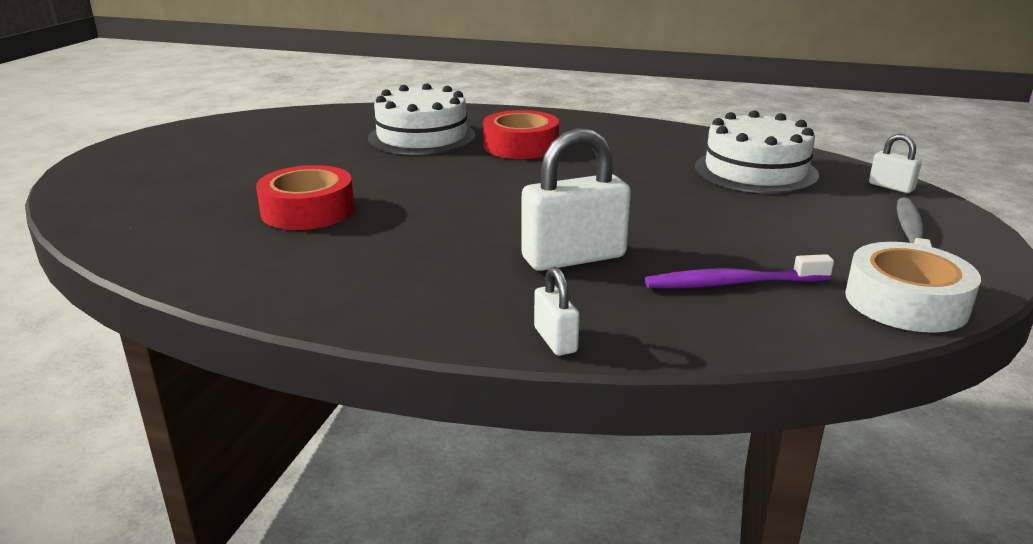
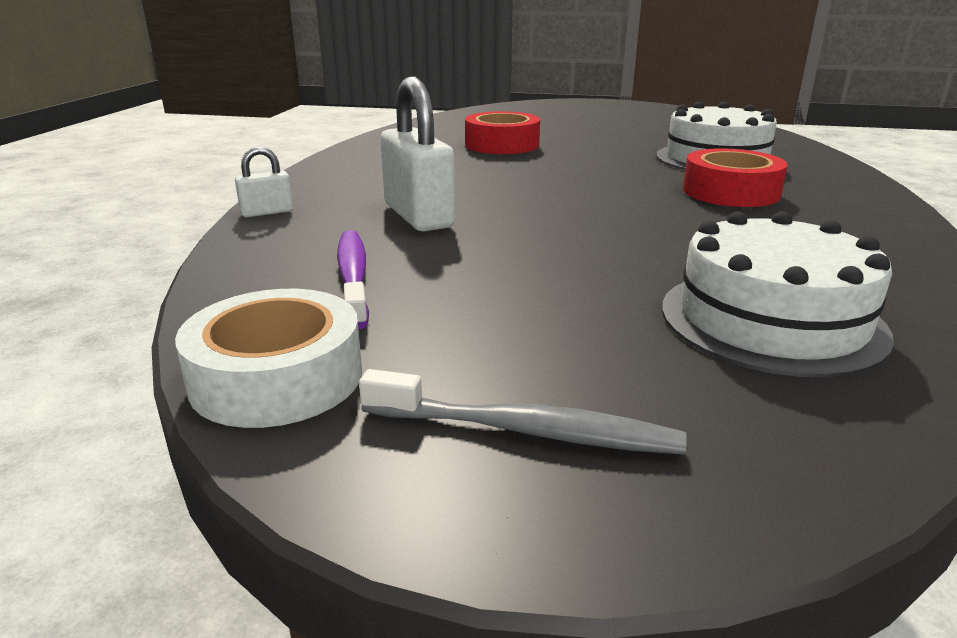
camera: 85 degrees right, 0 degrees up
white padlock [869,134,922,193] -> none

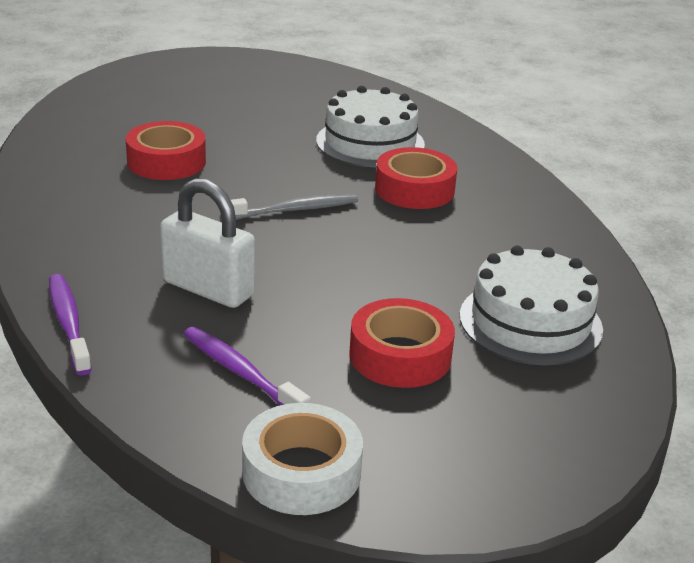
camera: 35 degrees left, 5 degrees up
white padlock [235,147,293,217] -> purple toothbrush [49,274,92,375]
grey toothbrush [359,369,687,455] -> grey toothbrush moved to [219,194,358,220]
none -> red tape [349,298,455,388]

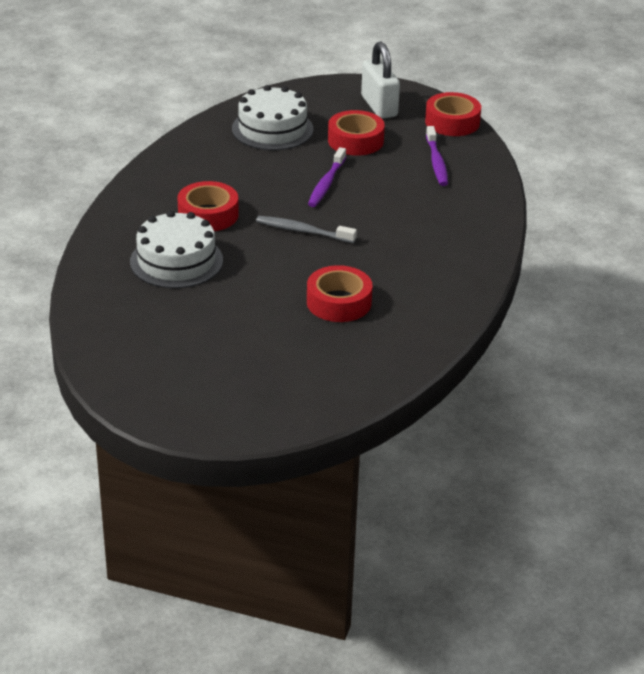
camera: 140 degrees left, 5 degrees up
purple toothbrush [49,274,92,375] -> purple toothbrush moved to [308,147,346,207]
white padlock [160,178,255,308] -> white padlock moved to [361,42,400,119]
white tape [242,403,363,515] -> red tape [425,92,481,136]

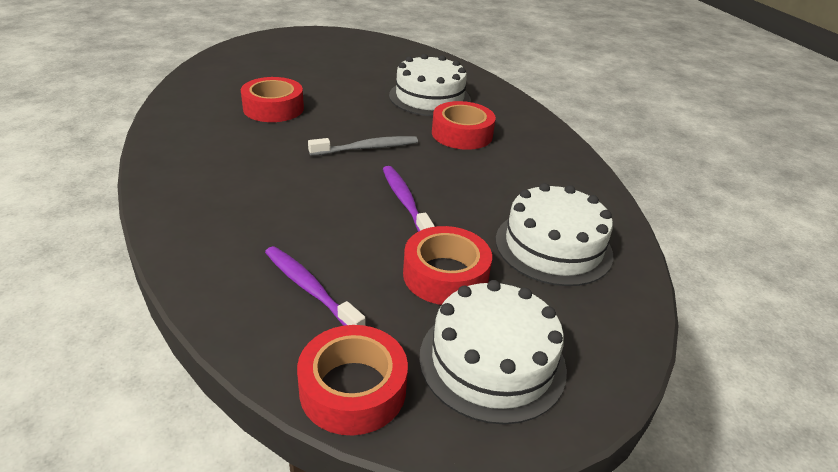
camera: 140 degrees right, 0 degrees up
white padlock [361,42,400,119] -> white cake [419,280,567,424]

